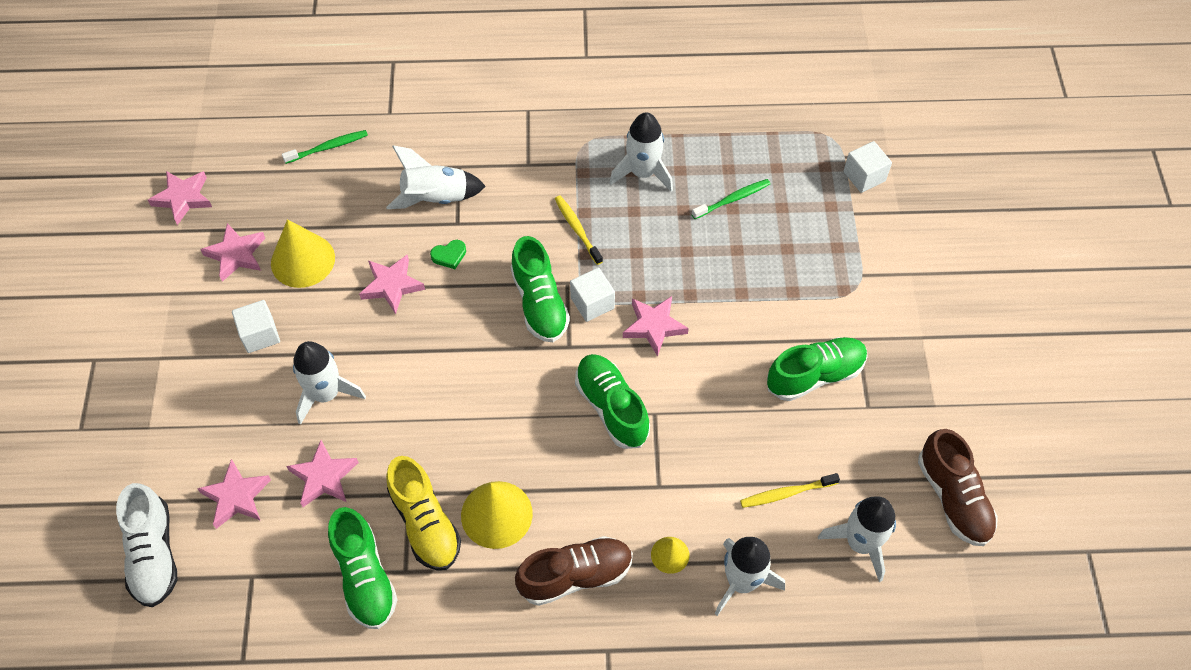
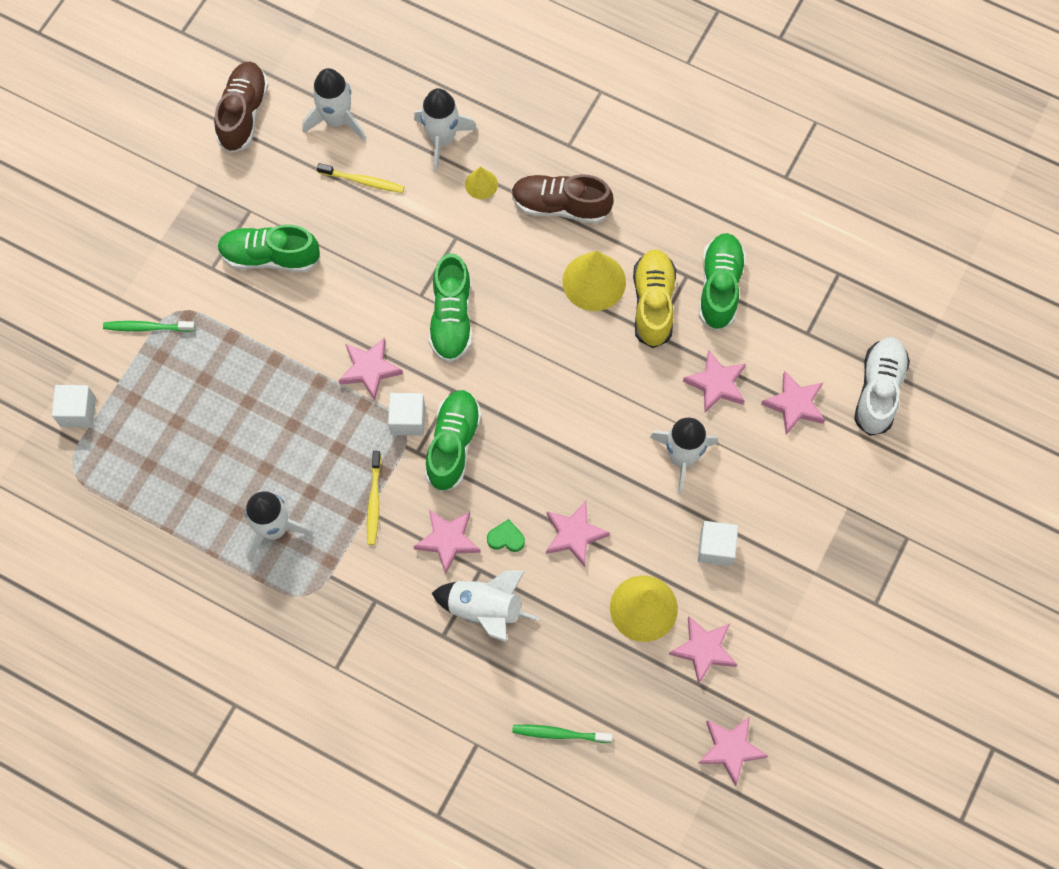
camera: 150 degrees left, 10 degrees up
green toothbrush [692,179,770,219] -> green toothbrush moved to [103,321,195,332]
none -> pink star [413,510,481,574]

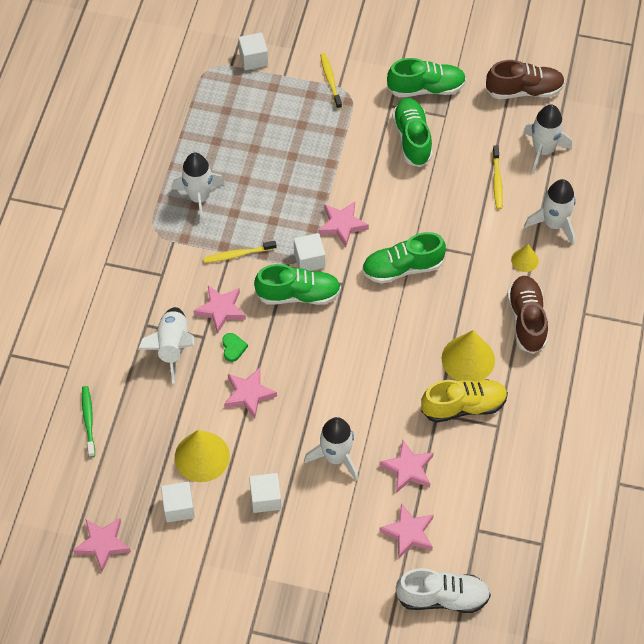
camera: 75 degrees right, 10 degrees down
green toothbrush [103,321,195,332] -> yellow toothbrush [320,53,342,109]
pink star [669,616,737,685] -> white cube [161,482,195,522]
green shoe [699,233,746,331] -> green shoe moved to [387,58,466,97]

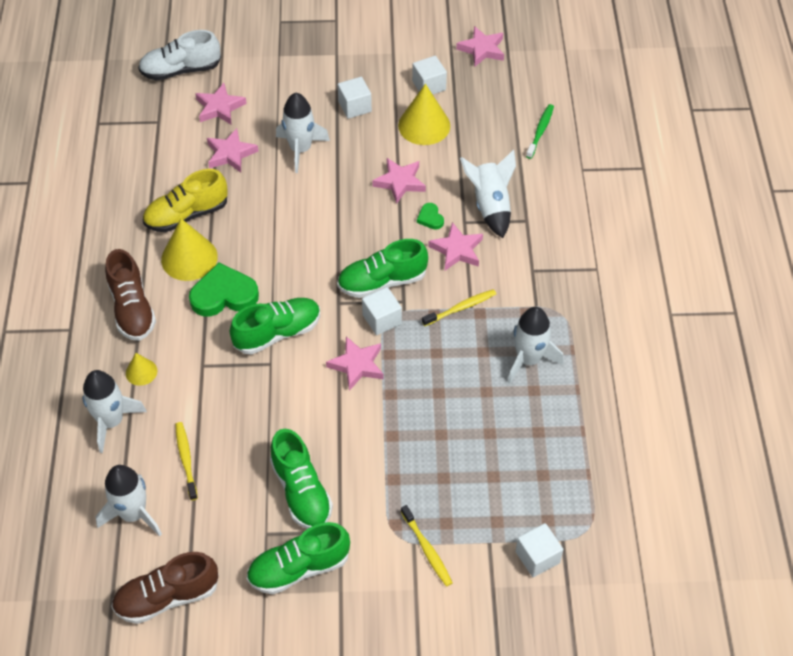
camera: 165 degrees right, 5 degrees down
green toothbrush [82,386,95,457] -> green toothbrush turned 135 degrees counterclockwise [526,104,554,159]
none -> green heart [189,263,259,317]

